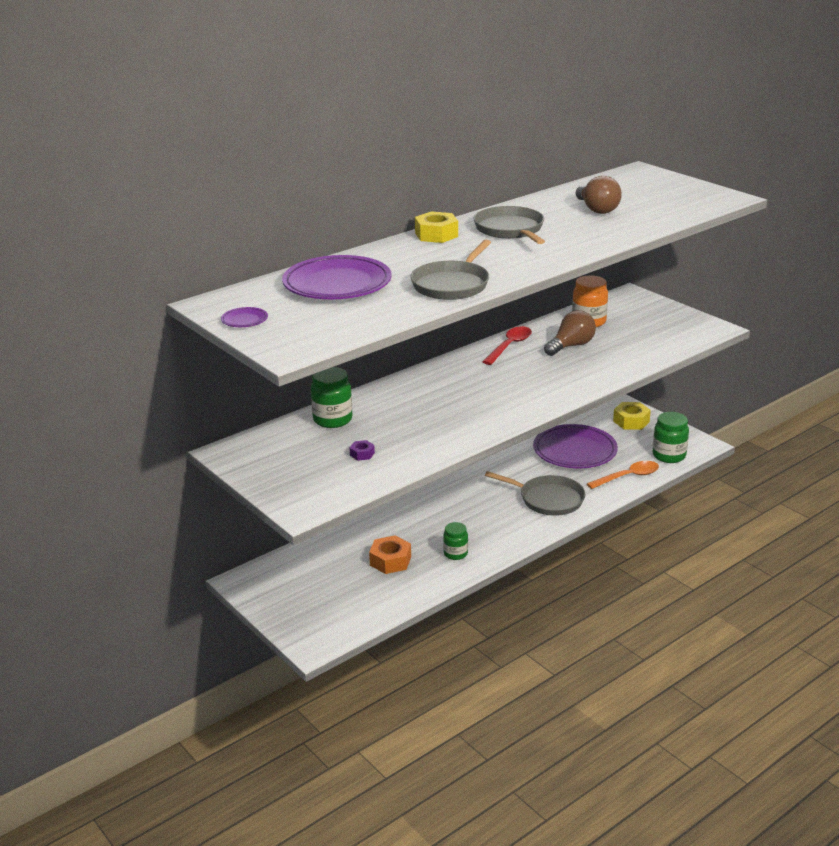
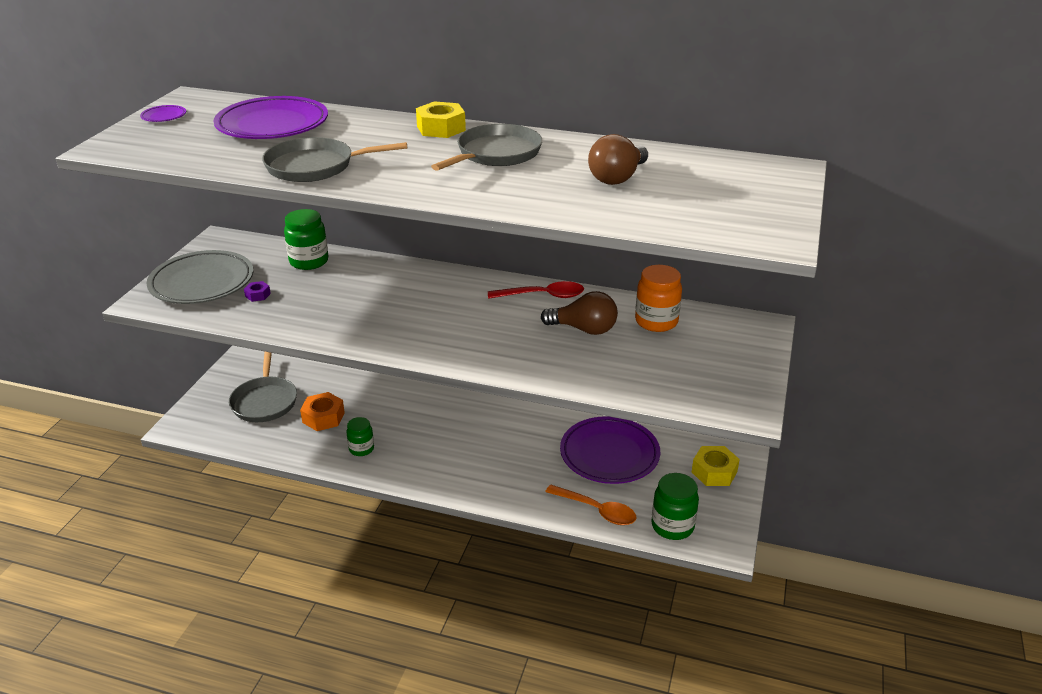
camera: 55 degrees right, 5 degrees up
grey pan [485,471,585,516] -> grey pan moved to [229,352,297,422]
none -> grey plate [146,250,253,304]

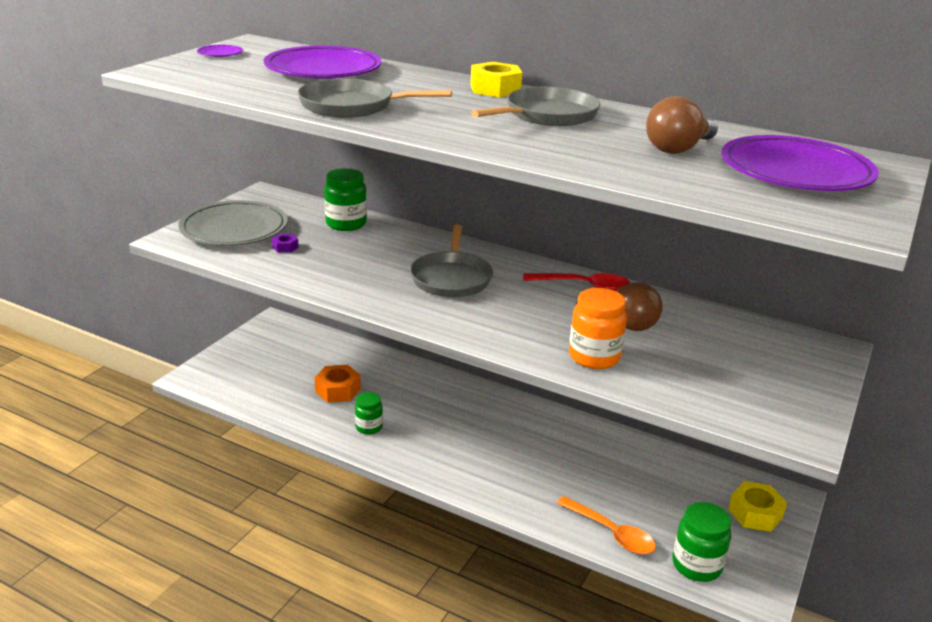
camera: 10 degrees right, 5 degrees down
grey pan [229,352,297,422] -> grey pan moved to [410,224,493,297]
purple plate [560,416,660,484] -> purple plate moved to [721,135,879,191]
orange jar [635,265,682,332] -> orange jar moved to [569,288,627,369]

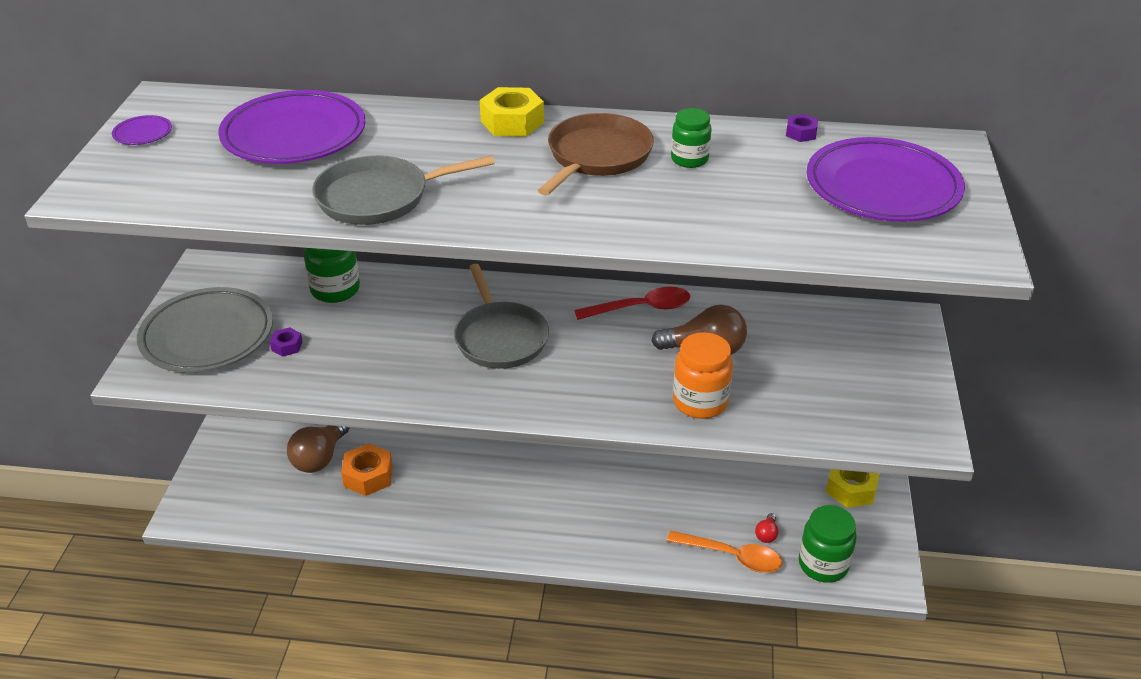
camera: 20 degrees left, 10 degrees up
green jar [355,392,383,435] -> green jar moved to [671,108,712,168]
grey pan [471,87,601,126] -> brown pan [538,113,654,196]
brown light bulb [646,96,718,154] -> brown light bulb moved to [287,425,350,473]
none -> red light bulb [755,513,778,543]
none -> purple nut [786,114,818,142]

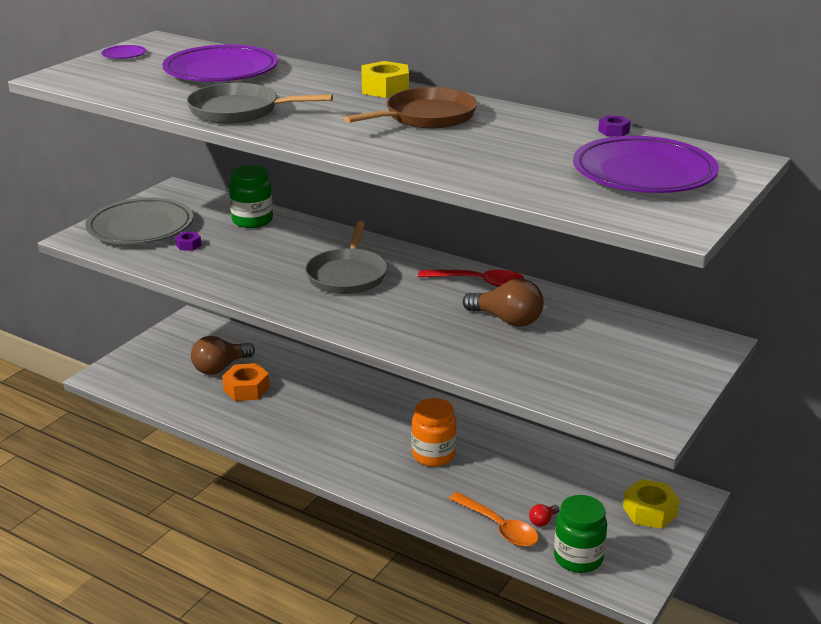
camera: 25 degrees right, 10 degrees down
green jar [671,108,712,168] -> none
orange jar [673,332,733,419] -> orange jar moved to [411,398,457,467]

